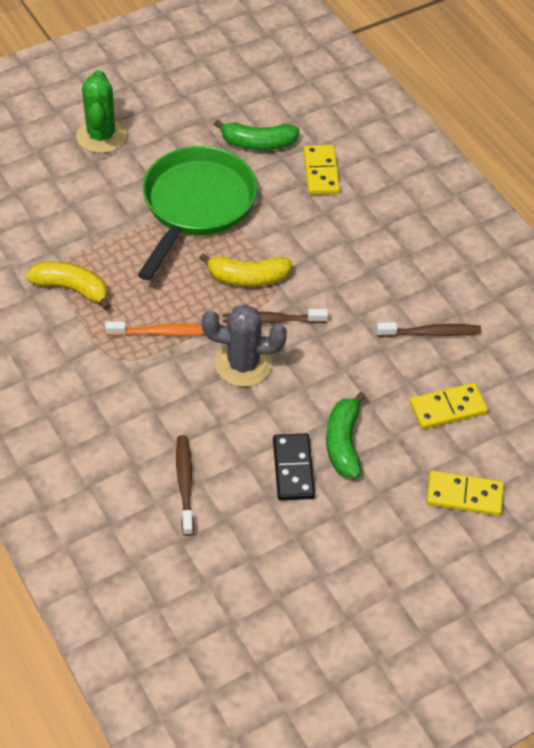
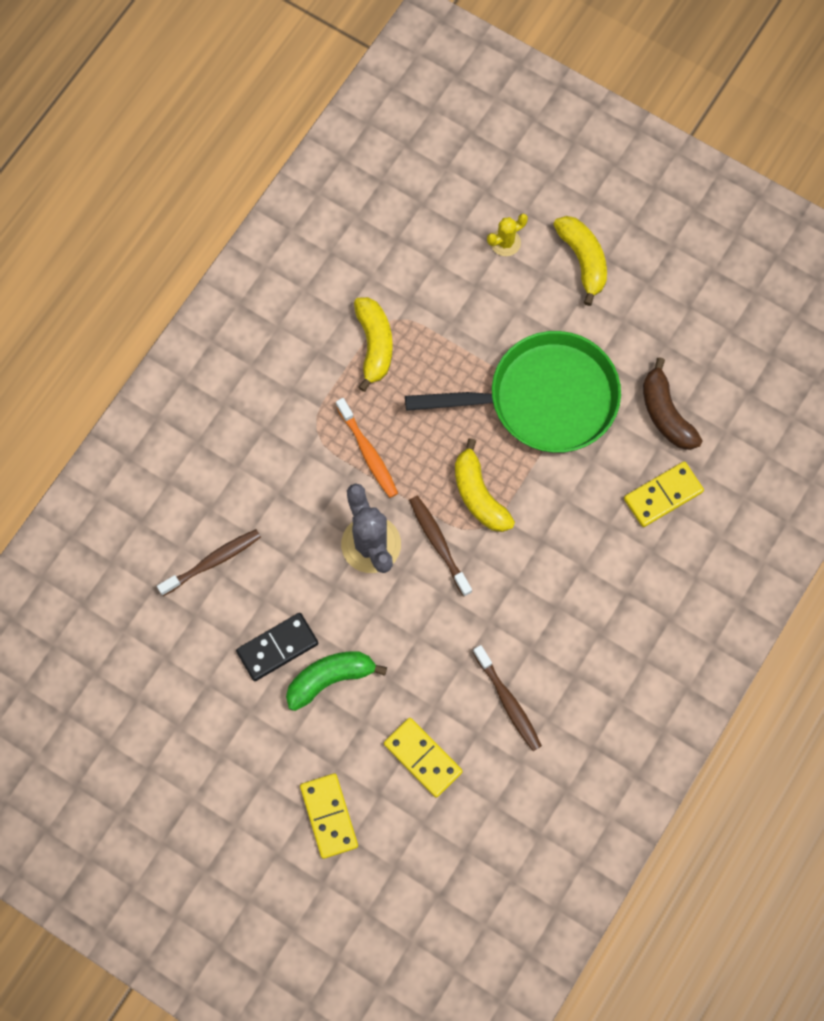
camera: 65 degrees right, 20 degrees up
green cactus [76,70,127,153] -> yellow banana [553,216,607,306]
green banana [214,119,300,150] -> brown banana [643,357,703,450]
none -> yellow cactus [487,213,528,256]

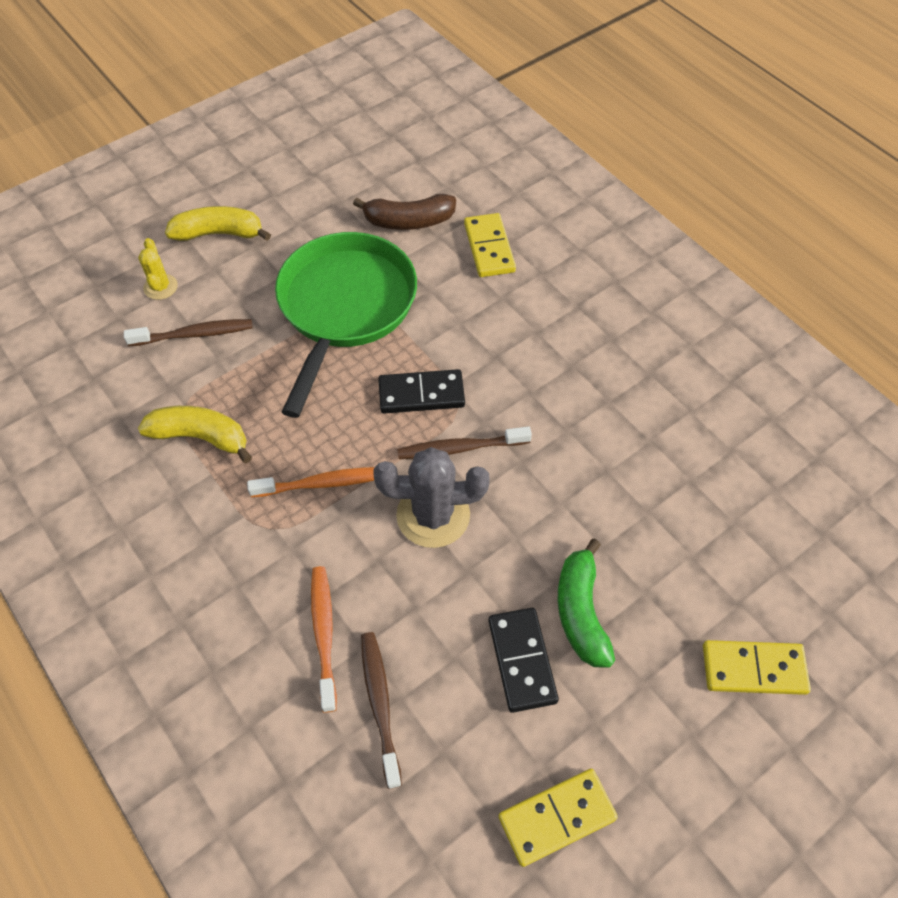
camera: 70 degrees left, 15 degrees down
yellow domino [384,718,463,798] -> yellow domino moved to [498,769,618,867]
yellow banana [455,438,515,532] -> black domino [378,369,465,414]
brown toothbrush [473,645,542,751] -> brown toothbrush moved to [124,319,253,346]
none -> orange toothbrush [311,566,337,713]

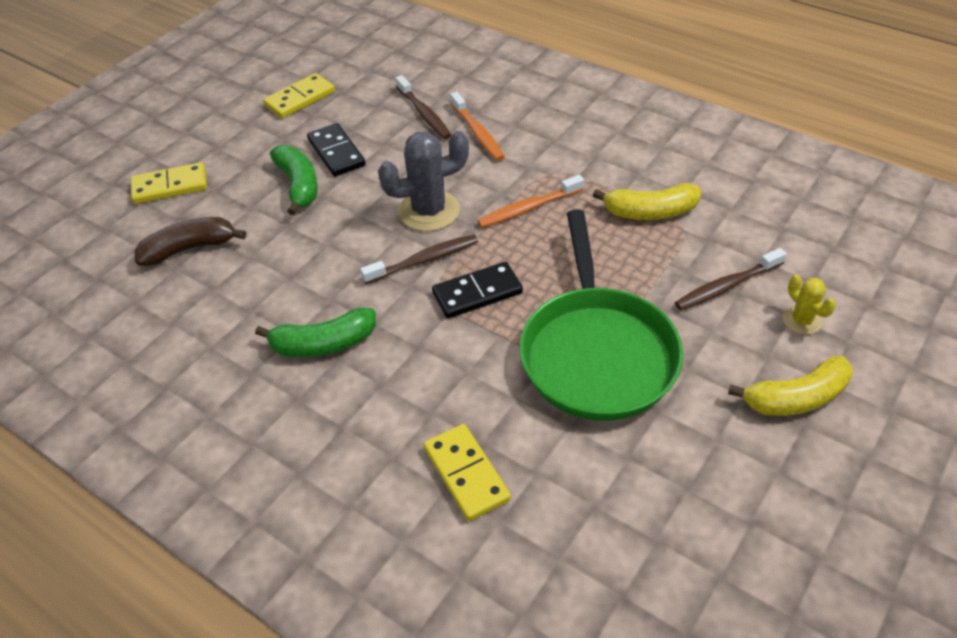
camera: 165 degrees right, 10 degrees down
brown banana [353,194,456,230] -> brown banana moved to [135,217,246,266]
none -> green banana [255,308,376,357]

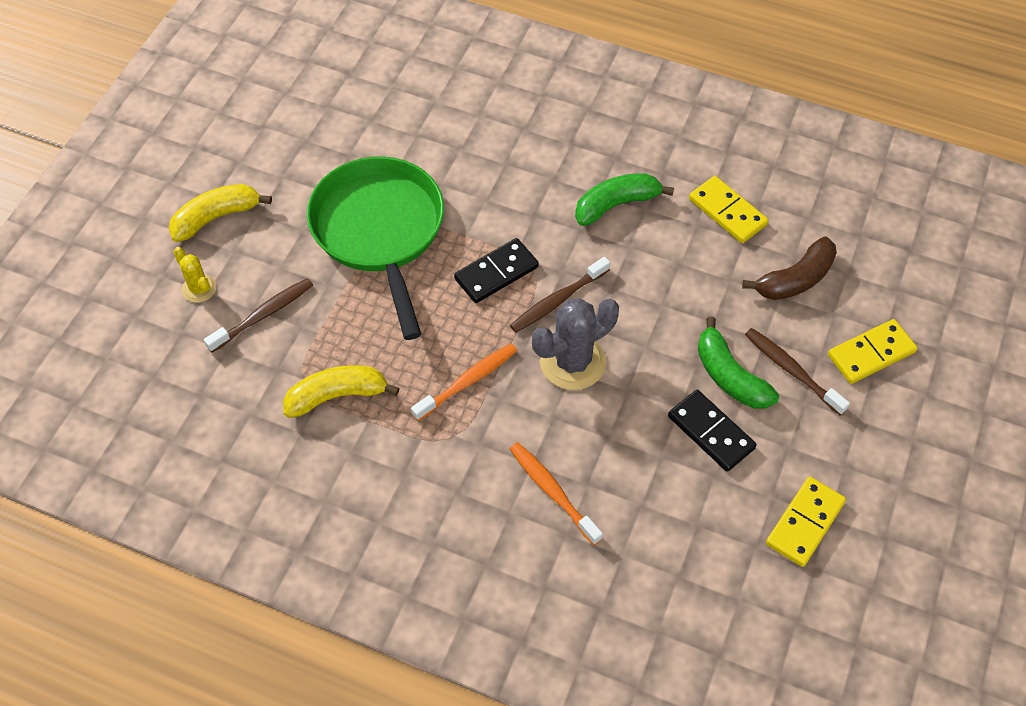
camera: 165 degrees right, 10 degrees up
brown toothbrush [395,75,451,139] -> brown toothbrush moved to [745,328,850,416]
yellow domino [423,424,511,521] -> yellow domino moved to [689,176,769,243]

